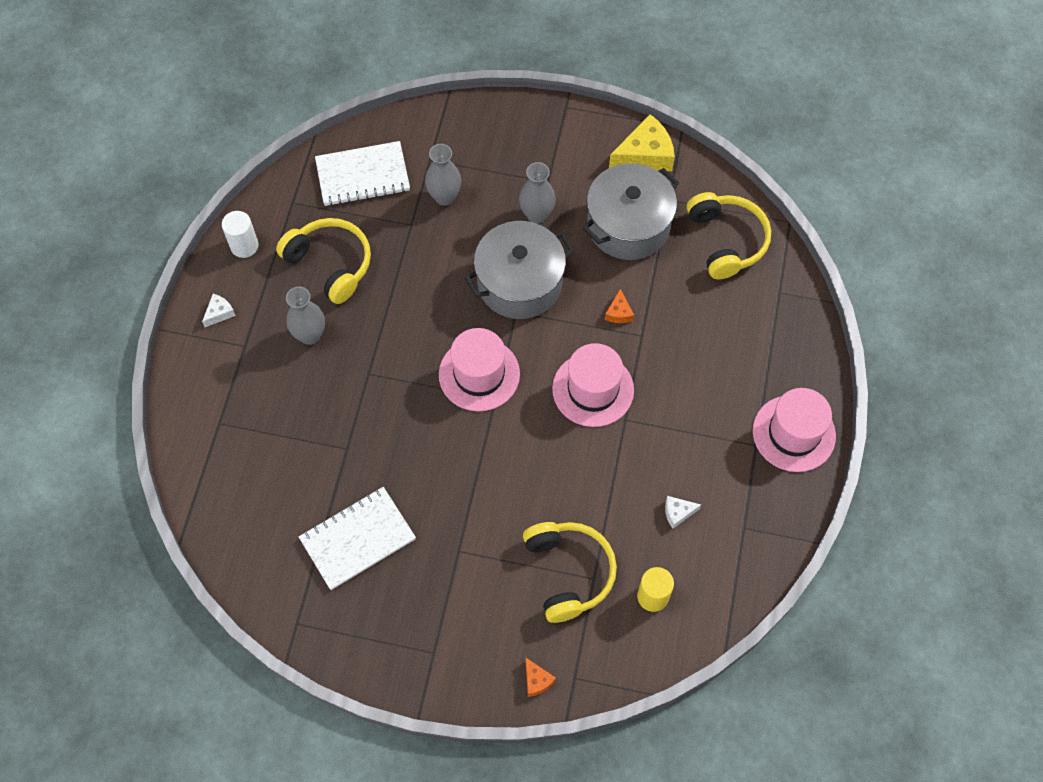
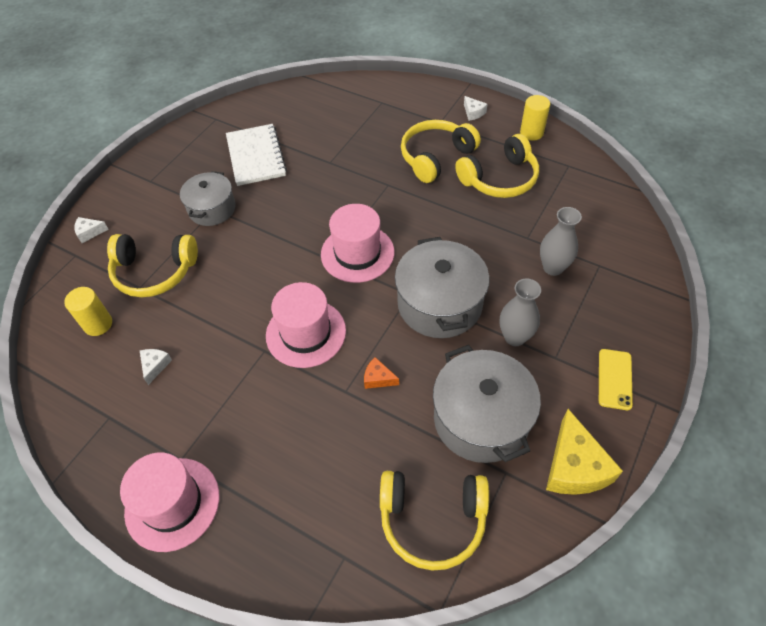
camera: 110 degrees right, 10 degrees down
white cylinder [222,211,259,258] -> yellow cylinder [520,95,550,141]
grey vase [286,287,325,345] -> yellow headphones [401,120,481,183]
white notebook [315,141,410,206] -> none
orange cheese [525,657,556,697] -> white cheese [74,217,109,243]
none -> grey pot [180,171,236,226]
none -> yellow phone [599,349,633,410]

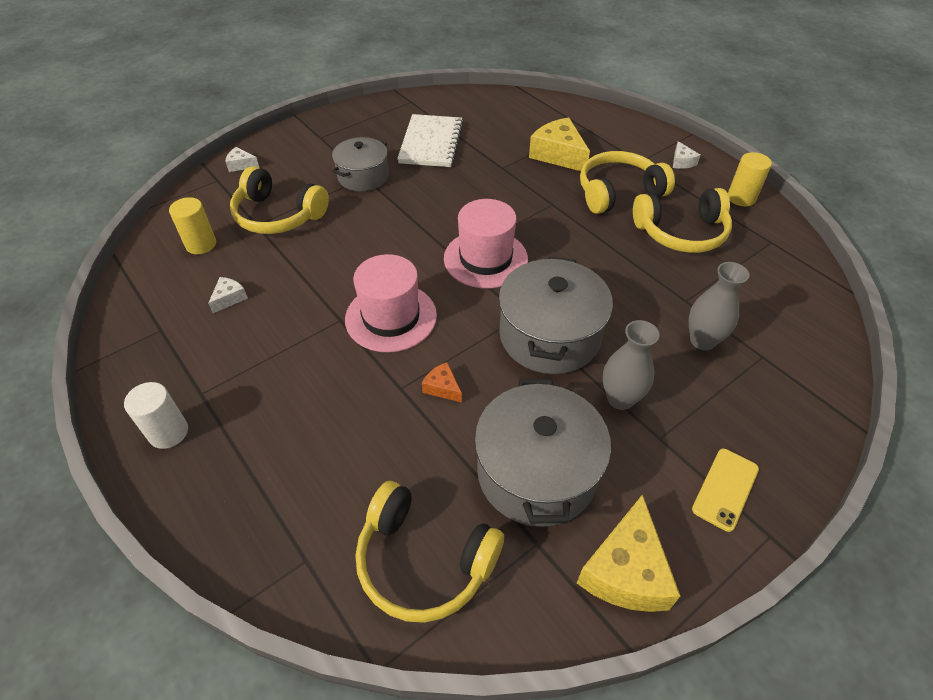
camera: 20 degrees right, 5 degrees down
pink hat [120,453,219,552] -> white cylinder [124,382,188,449]
none -> yellow cheese [529,117,590,171]

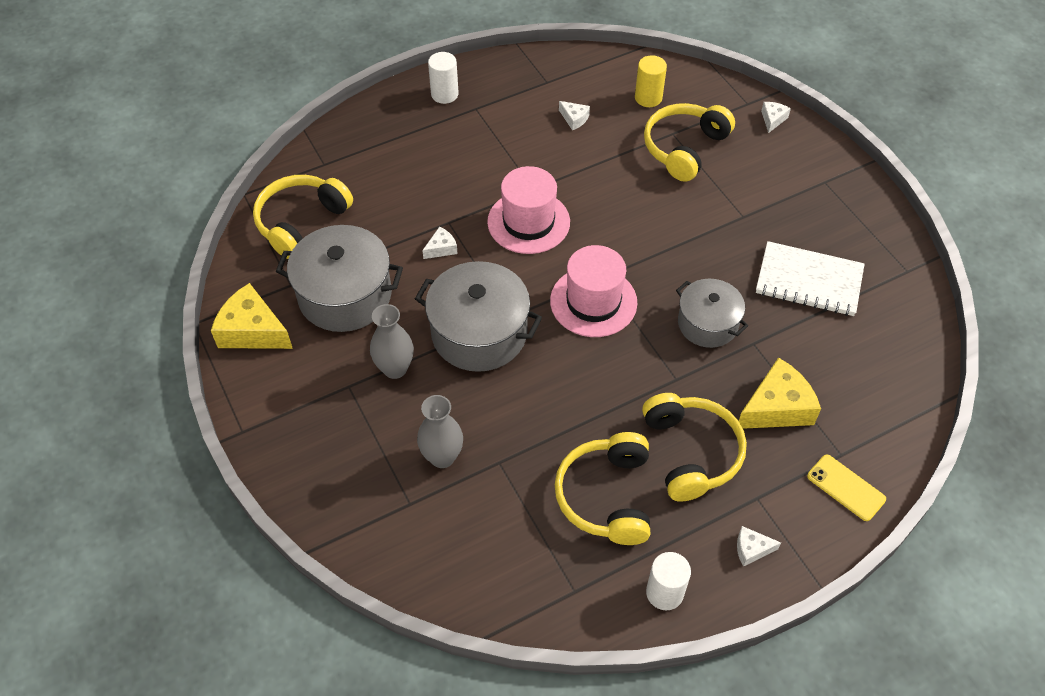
camera: 100 degrees right, 5 degrees up
grey pot [332,137,389,191] -> grey pot moved to [676,279,748,348]
orange cheese [422,362,462,403] -> white cheese [422,227,458,259]
yellow phone [692,449,759,532] -> yellow phone moved to [807,455,886,521]
yellow cylinder [728,152,772,207] -> white cylinder [646,552,691,610]

